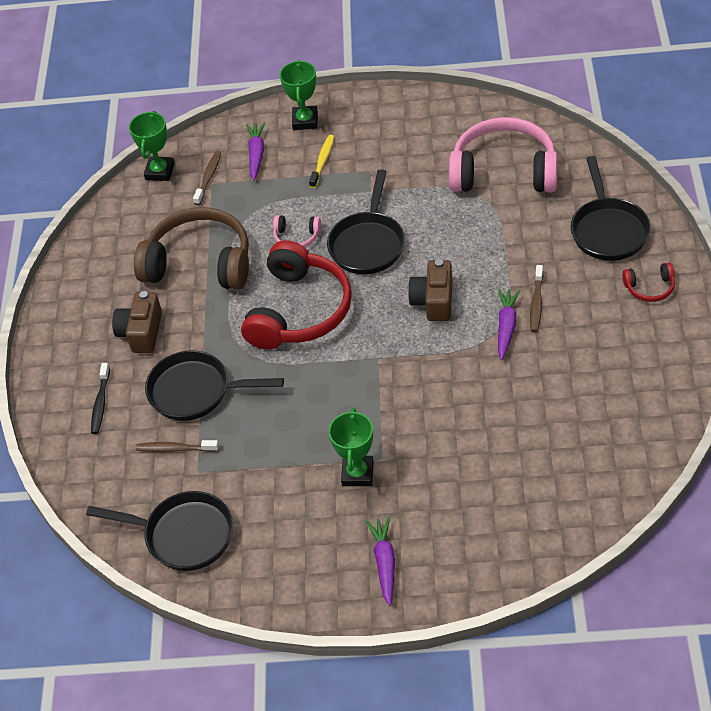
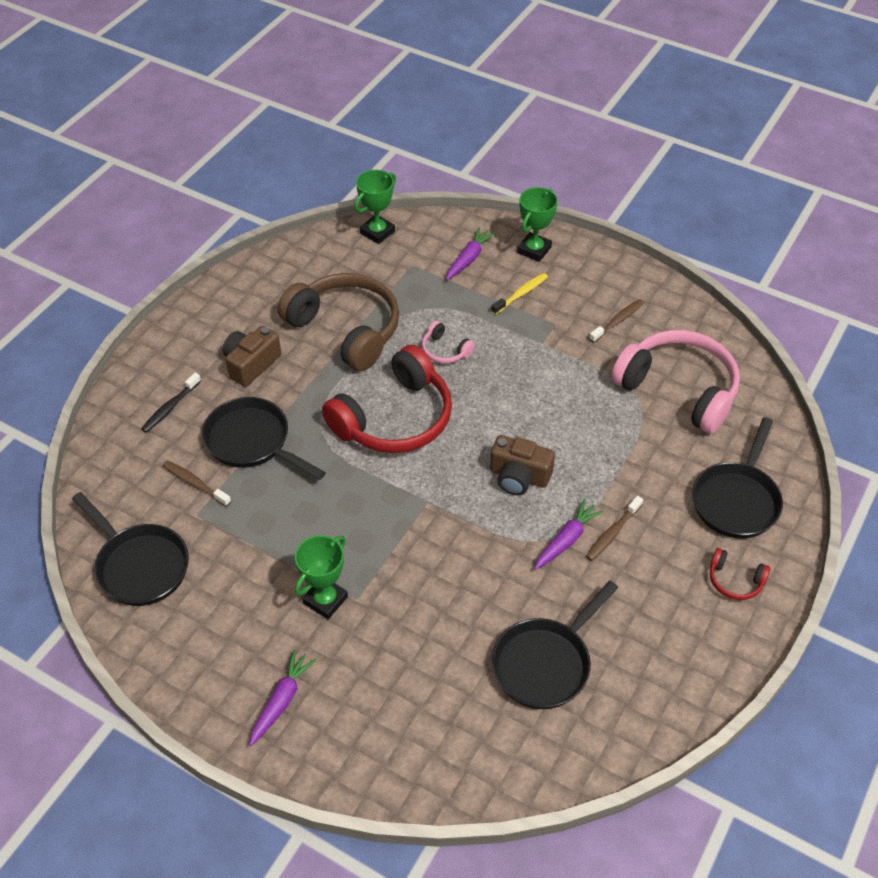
camera: 25 degrees right, 0 degrees up
brown toothbrush [193,151,221,205] -> brown toothbrush moved to [589,299,644,343]
black pan [327,169,405,274] -> black pan moved to [492,581,618,709]
brown camera [408,259,452,321] -> brown camera turned 105 degrees counterclockwise [490,435,555,495]

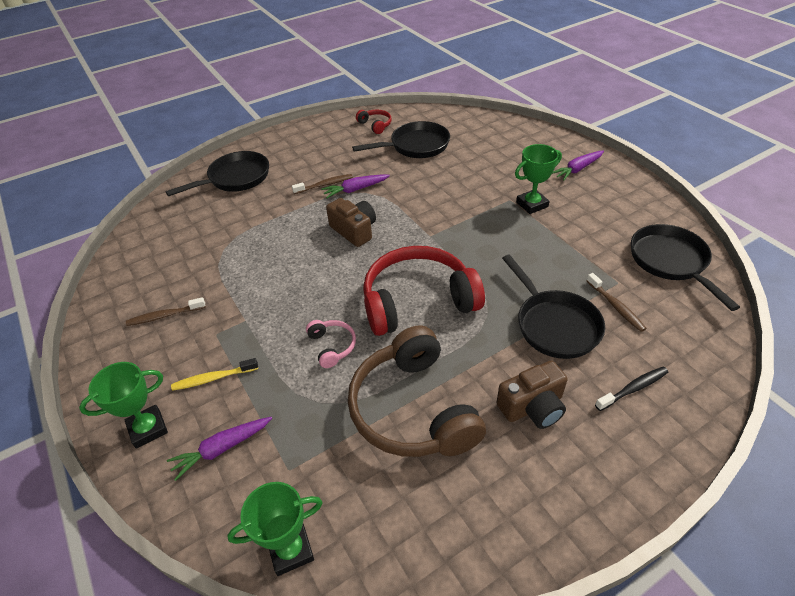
camera: 150 degrees left, 5 degrees down
pink headphones [611,330,740,434] -> none
red headphones [710,548,771,600] -> red headphones moved to [356,110,391,134]

